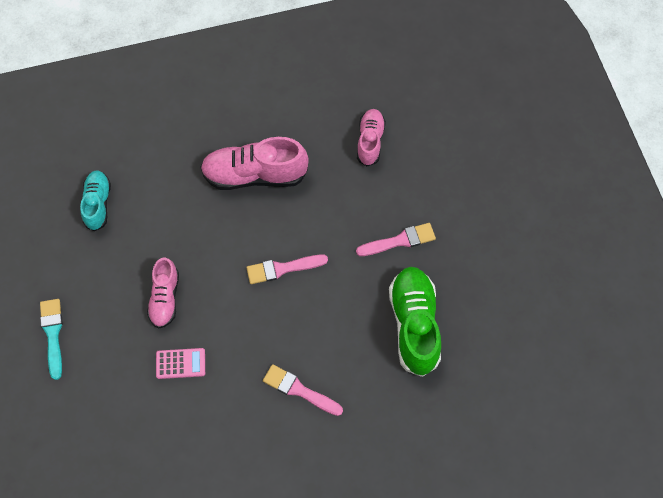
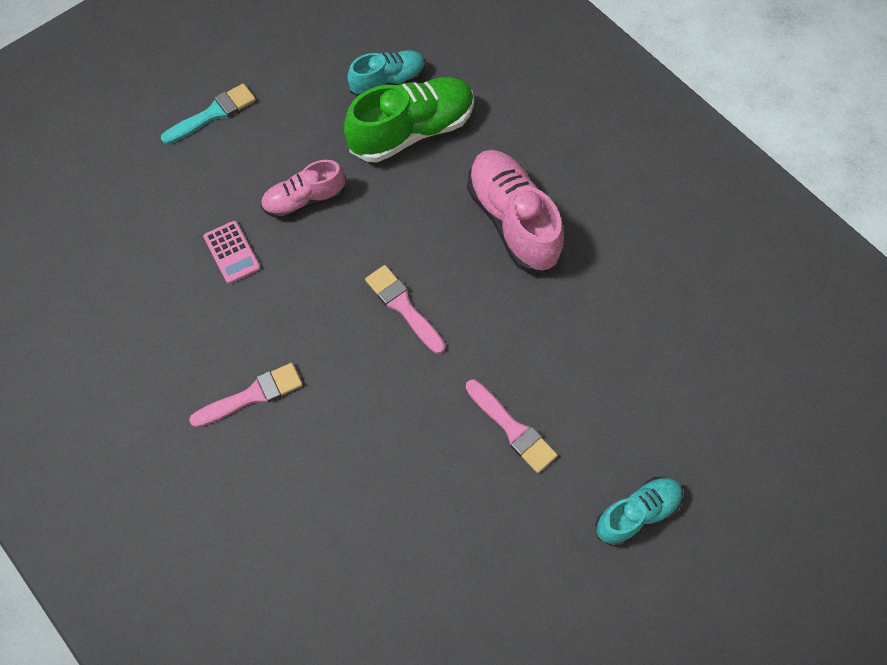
camera: 65 degrees right, 0 degrees up
pink brush [263,364,343,416] -> pink brush turned 60 degrees clockwise [189,363,303,428]
pink shoe [357,109,386,166] -> none
green shoe [389,267,441,377] -> green shoe moved to [344,77,474,163]
none -> turquoise shoe [596,477,683,547]

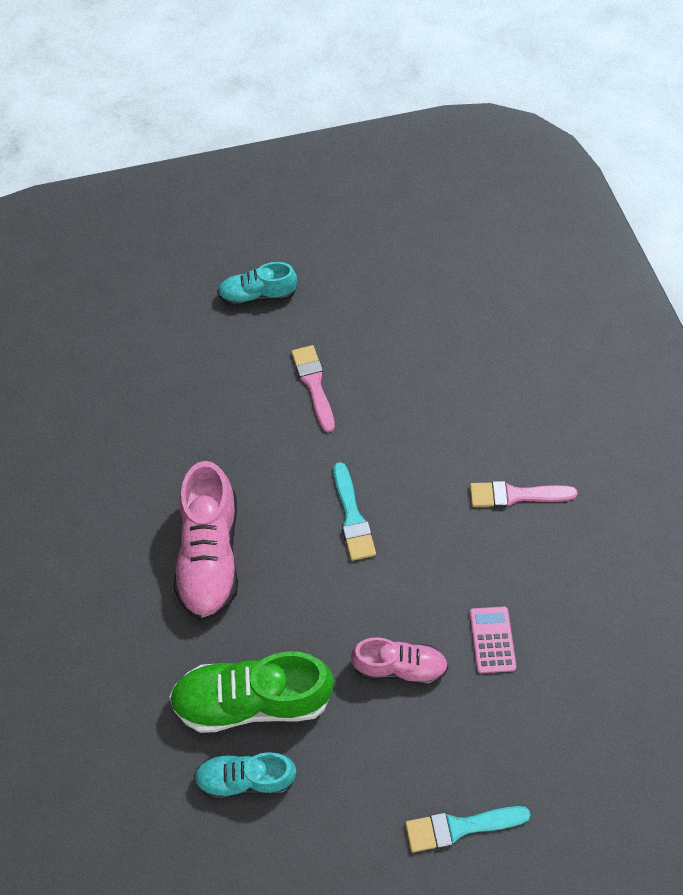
camera: 155 degrees left, 5 degrees down
pink brush [365,265,445,354] -> turquoise brush [334,462,376,561]

